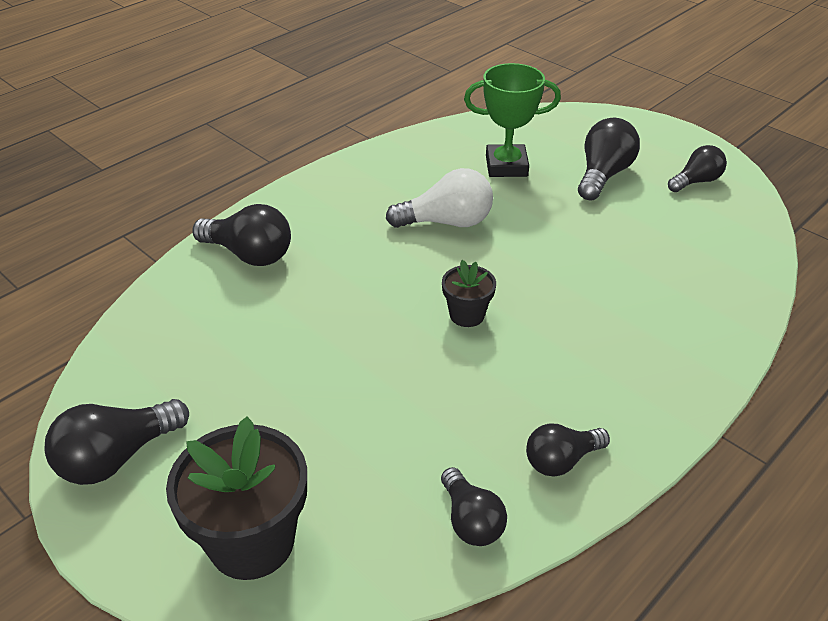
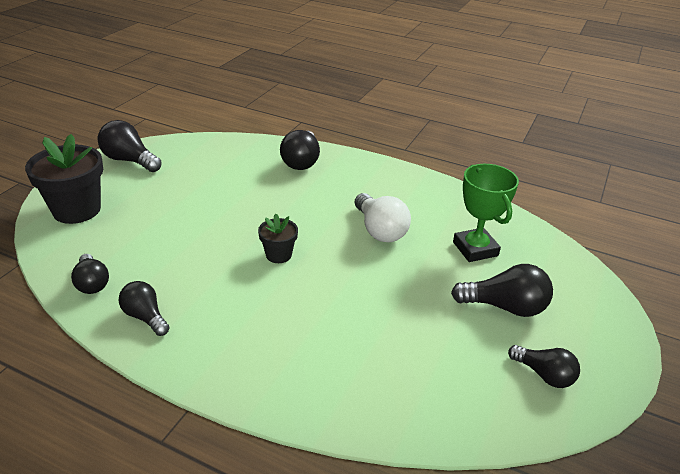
camera: 70 degrees right, 5 degrees down
black light bulb [441,467,507,546] -> black light bulb turned 75 degrees counterclockwise [71,254,109,294]

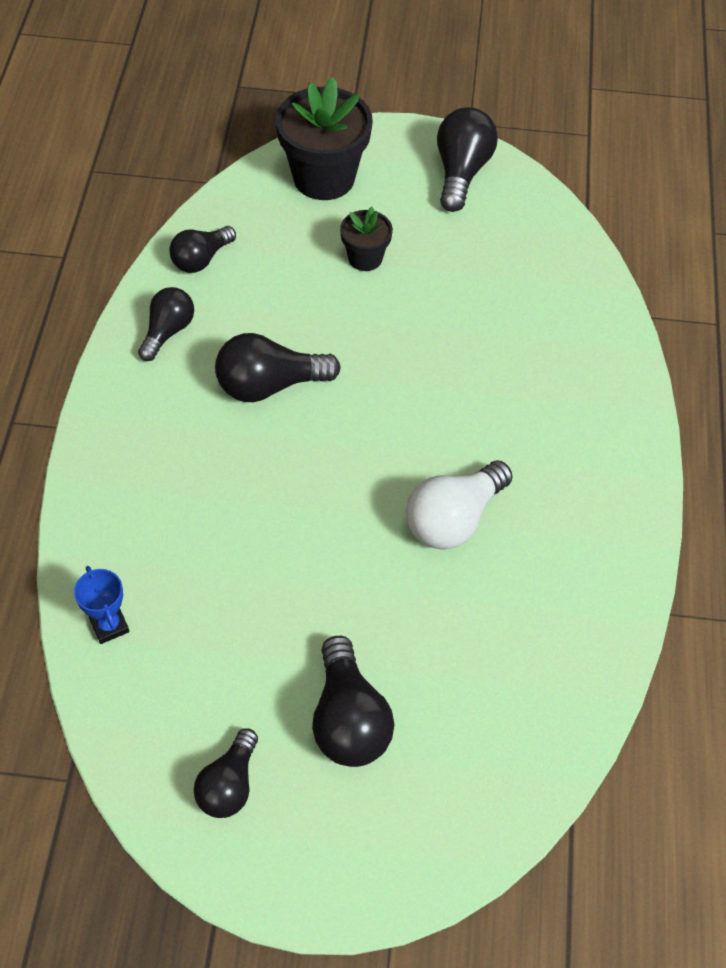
camera: 70 degrees right, 20 degrees up
black flower pot [258,214,298,263] -> black flower pot moved to [340,207,393,271]
black light bulb [280,130,320,170] -> black light bulb moved to [215,333,341,402]
green trophy [453,164,519,262] -> none
none -> blue trophy [74,566,130,644]

